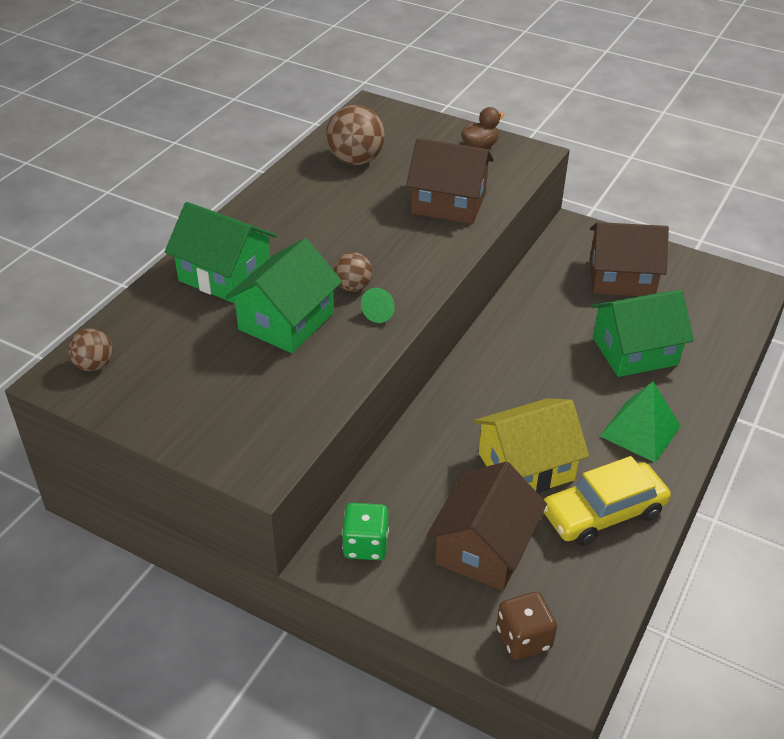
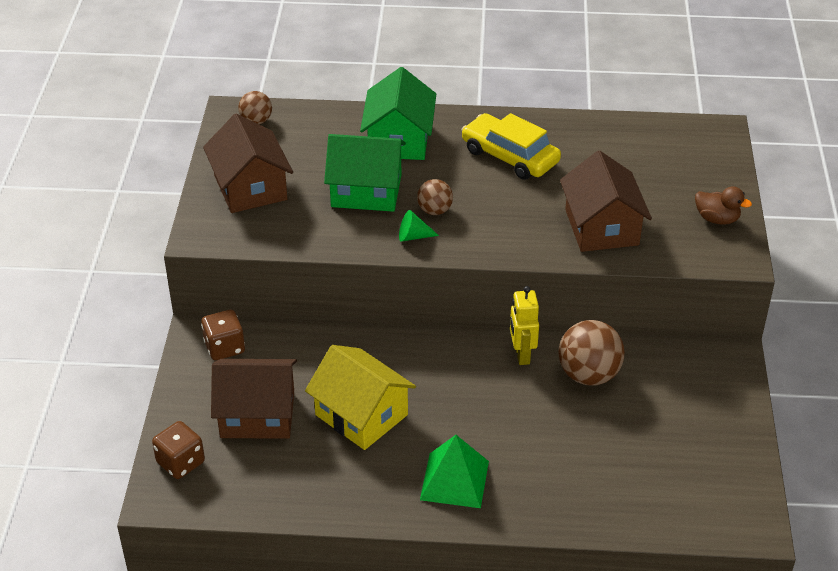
camera: 65 degrees right, 0 degrees up
brown ball [326,105,385,165] -> brown ball moved to [558,320,624,385]
green dice [342,503,389,560] -> brown dice [201,310,245,360]
yellow car [544,456,671,546] -> yellow car moved to [461,113,561,180]
brown house [589,222,669,296] -> brown house moved to [203,114,293,213]
green house [591,290,694,377] -> none
none -> yellow robot [510,286,539,365]

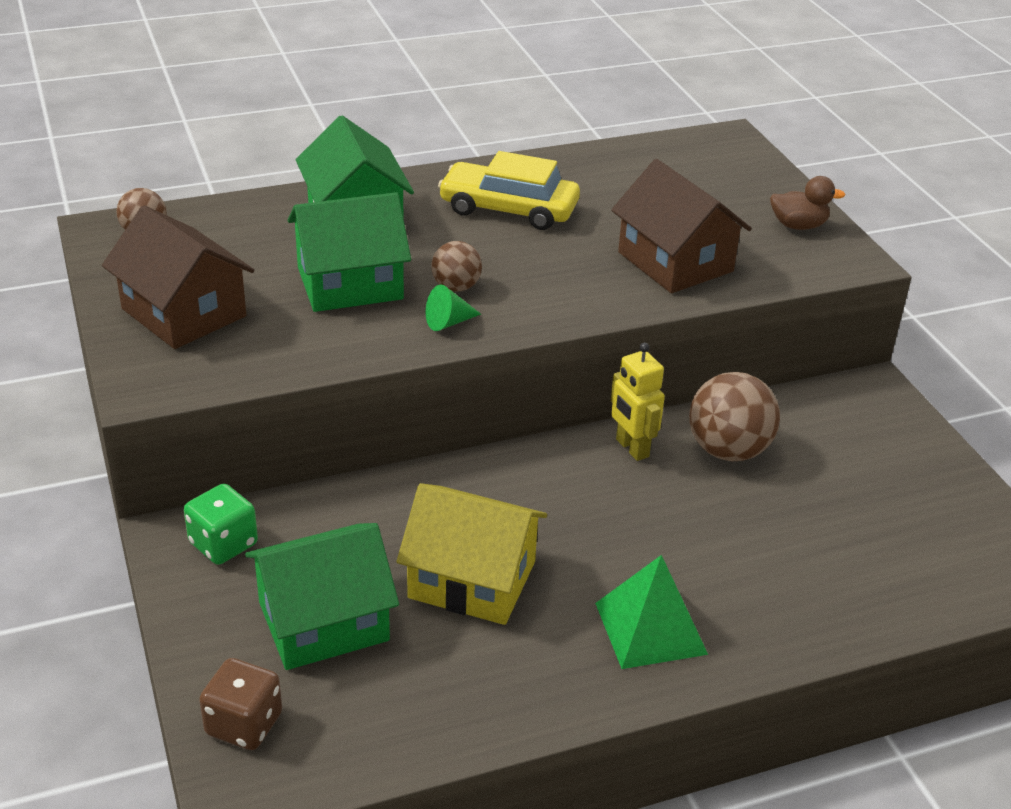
camera: 25 degrees left, 5 degrees down
brown dice [201,310,245,360] -> green dice [184,484,258,565]
brown house [211,359,297,439] -> green house [245,523,399,670]

